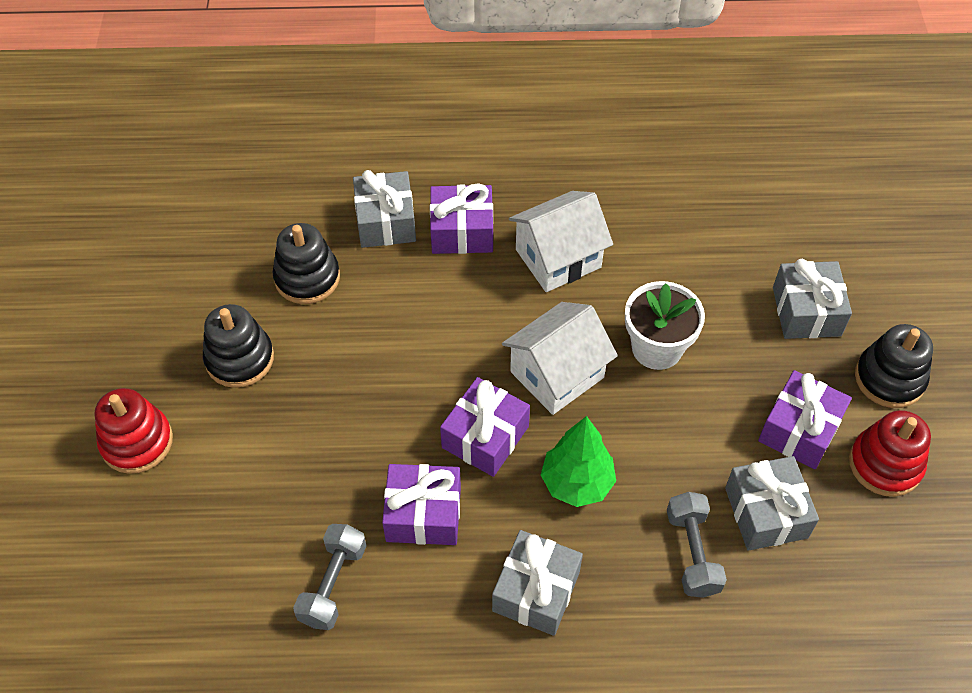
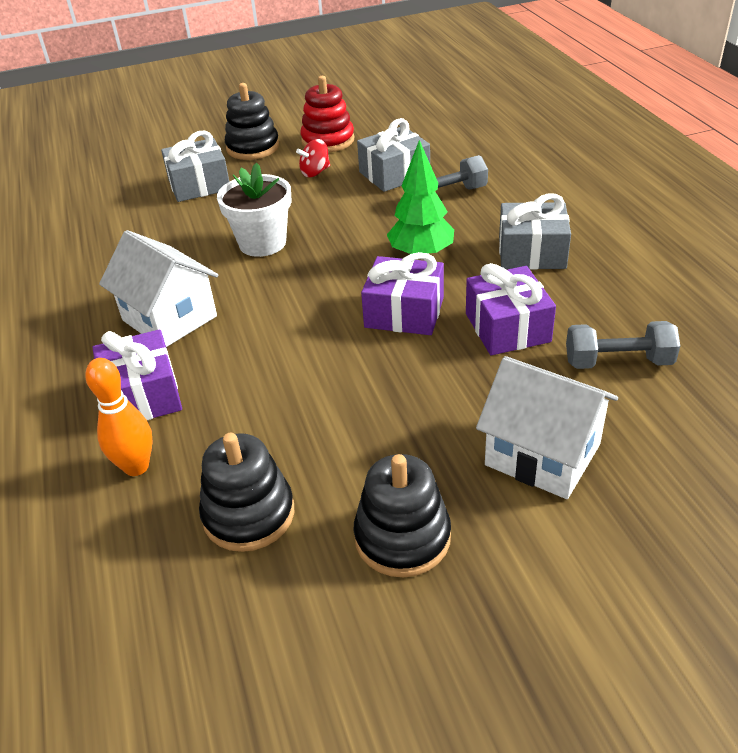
camera: 105 degrees left, 15 degrees down
red stacking toy [94,388,173,474] -> none
grey gift [353,170,416,248] -> orange bowling pin [85,358,153,476]
white house [502,302,618,415] -> white house moved to [476,356,618,499]
purple gift [758,370,852,469] -> red spinning top [296,139,330,177]

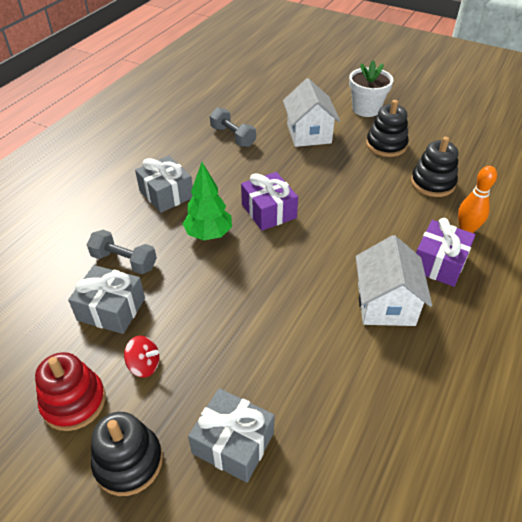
camera: 135 degrees left, 5 degrees up
white flower pot [217,163,292,257] -> white flower pot moved to [349,60,393,117]
purple gift [466,263,556,355] -> none

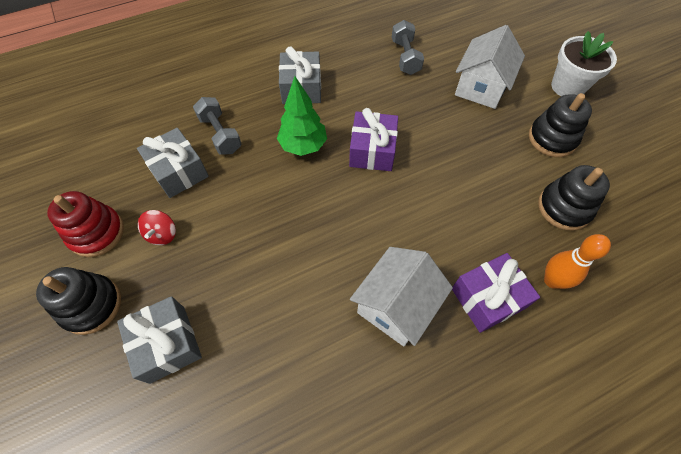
camera: 35 degrees right, 15 degrees up
red spinning top [124,336,159,377] -> red spinning top turned 45 degrees clockwise [138,210,176,245]

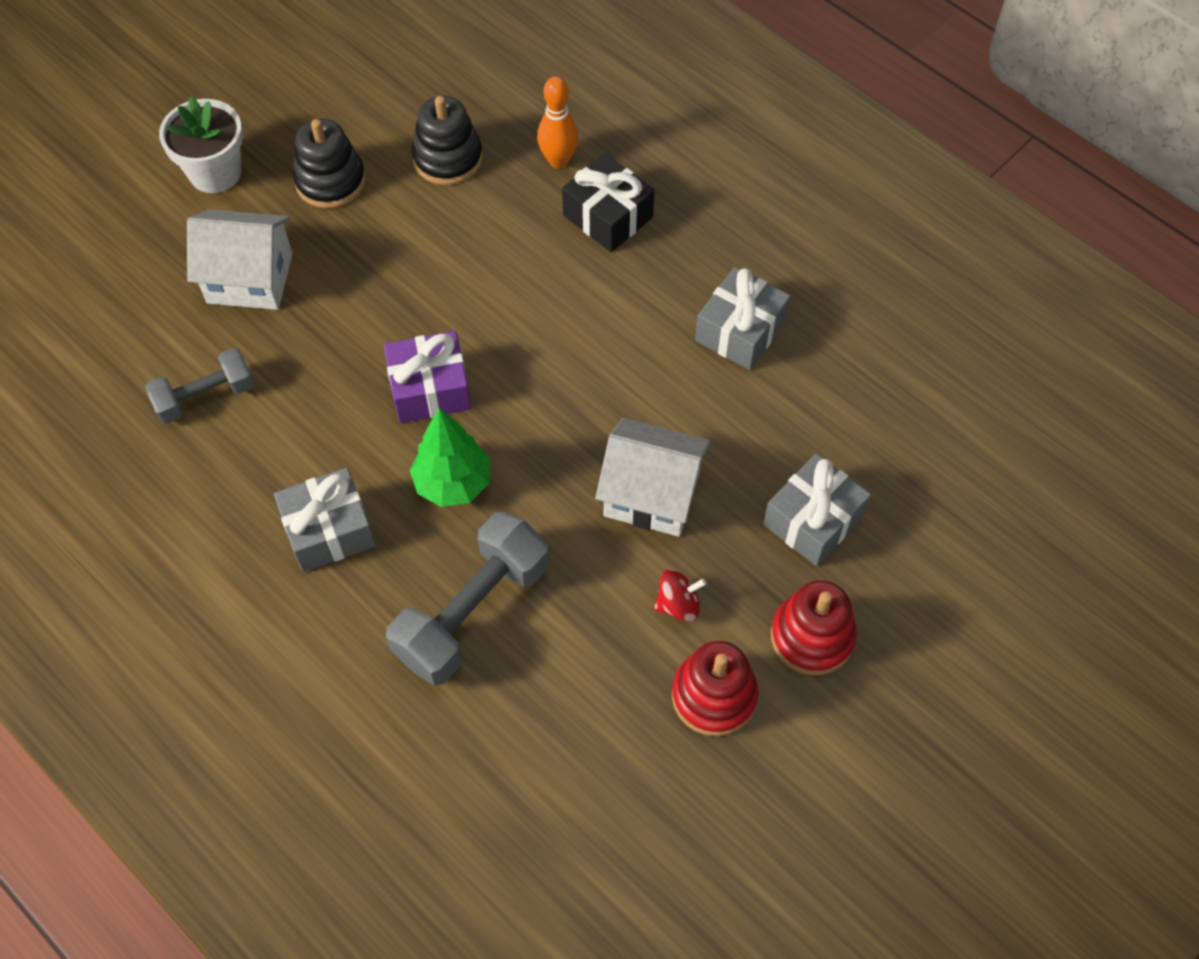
camera: 110 degrees left, 0 degrees up
black stacking toy [36,267,121,335] -> red stacking toy [771,580,857,675]
grey gift [137,128,209,198] -> grey gift moved to [695,267,791,370]
grey dumbbell [193,97,241,155] -> grey dumbbell [386,511,549,685], size x1.63
white house [350,247,453,346] -> white house moved to [595,418,711,537]
purple gift [452,253,540,333] -> black gift [562,153,655,252]

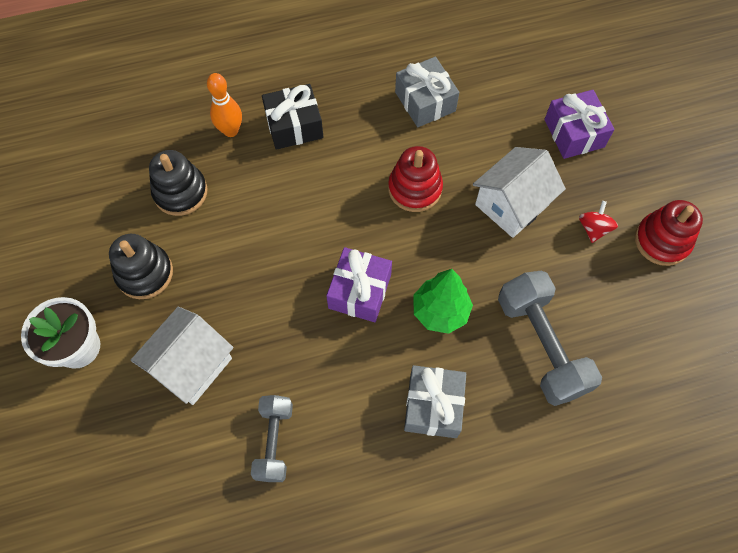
camera: 60 degrees left, 5 degrees up
grey gift [763,453,871,566] -> purple gift [544,90,614,159]
red stacking toy [771,580,857,675] -> red stacking toy moved to [388,146,443,212]

